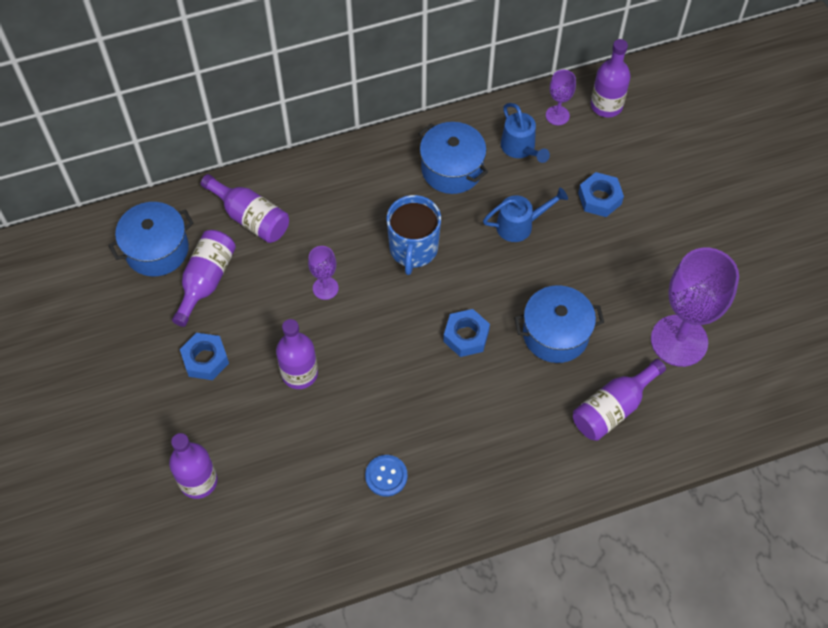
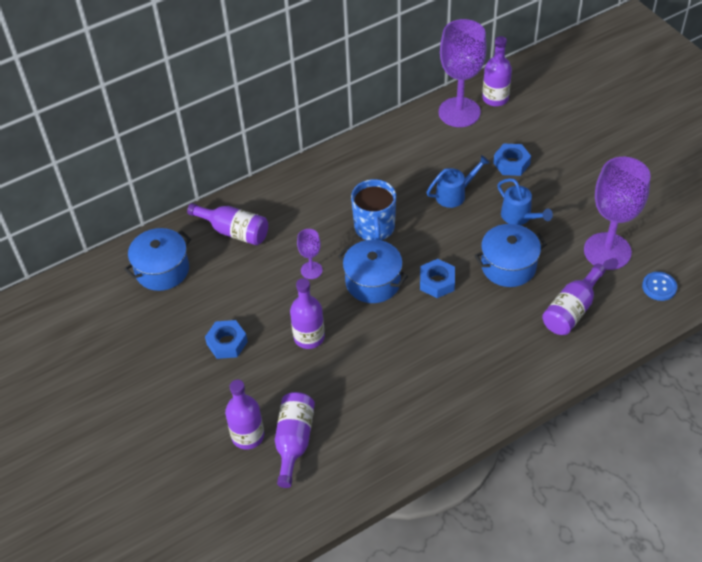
camera: 10 degrees left, 10 degrees down
purple bottle [172,230,236,327] -> purple bottle moved to [275,392,315,488]
blue button [365,455,407,497] -> blue button moved to [642,272,677,301]
blue pot [418,122,488,194] -> blue pot moved to [338,240,408,303]
blue watering can [501,103,550,163] -> blue watering can moved to [497,178,553,225]
purple goblet [546,70,576,125] -> purple goblet [439,19,487,127], size x2.14

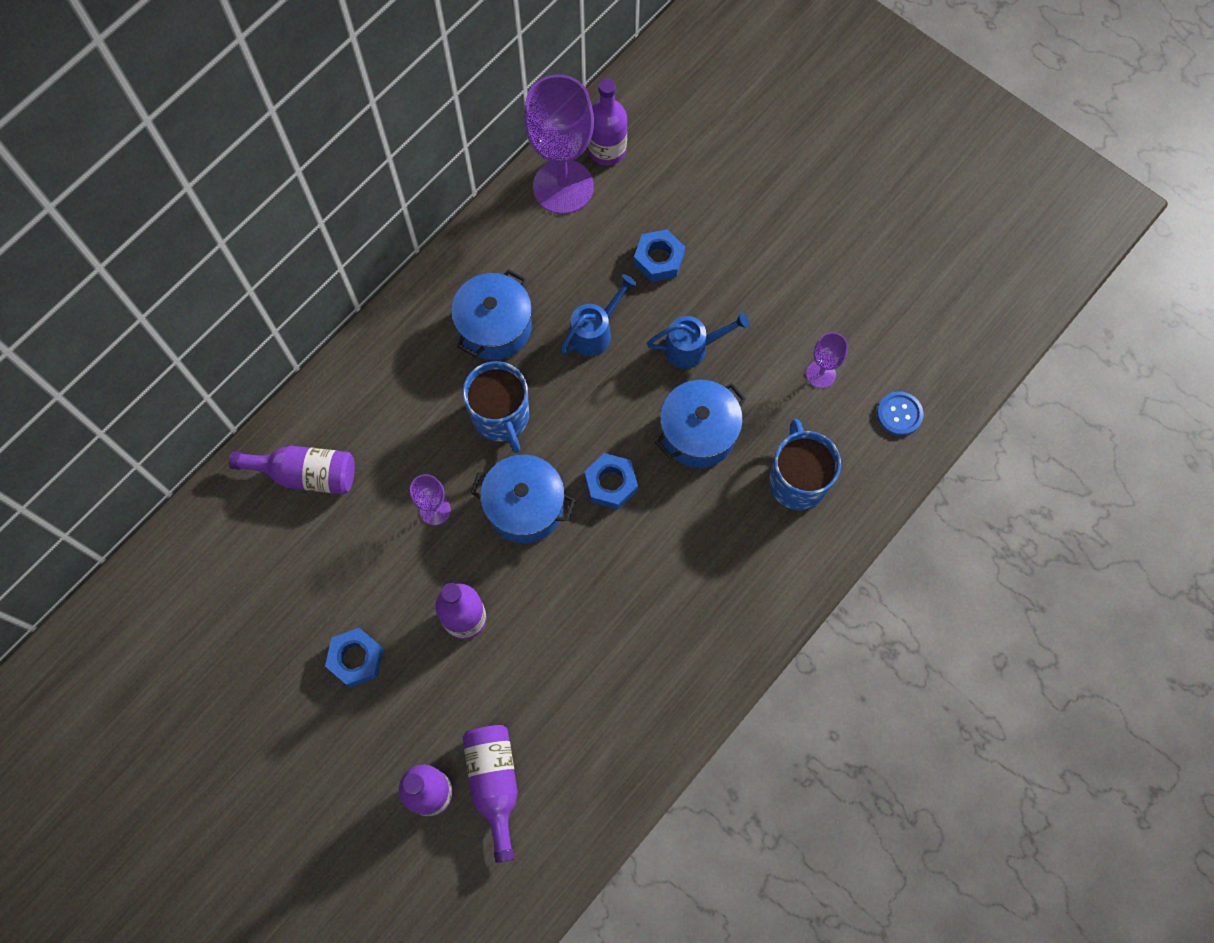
camera: 20 degrees left, 20 degrees up
blue pot [124,228,191,291] -> blue pot moved to [451,269,532,360]
blue watering can [497,178,553,225] -> blue watering can turned 45 degrees counterclockwise [647,312,750,369]
purple bottle [542,263,606,335] -> blue mug [769,419,841,510]
purple goblet [584,157,651,270] -> purple goblet [806,332,848,388], size x0.47

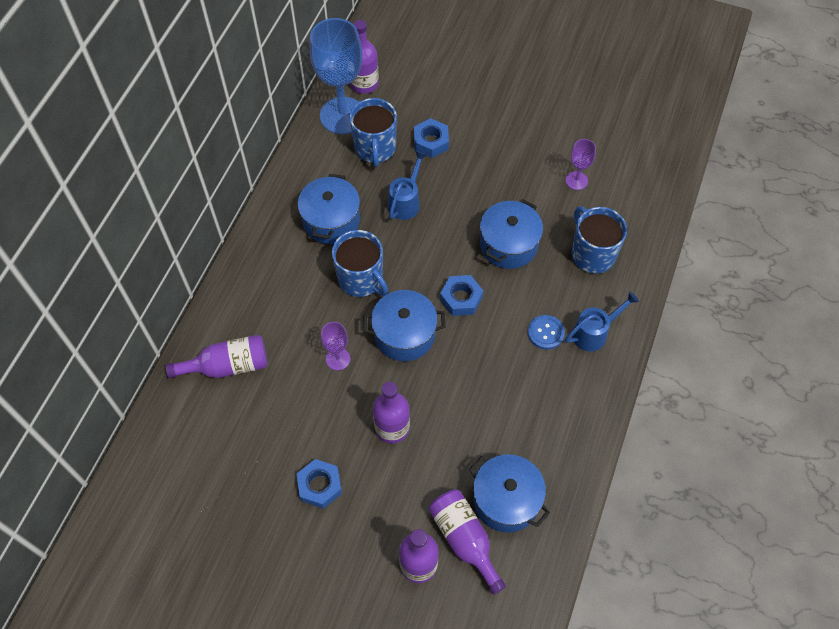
camera: 20 degrees left, 10 degrees down
purple goblet [524,74,594,214] -> blue goblet [310,18,363,134]
blue watering can [647,312,750,369] -> blue watering can moved to [565,291,639,351]
blue button [877,391,923,436] -> blue button moved to [528,315,565,350]
none -> blue mug [350,98,397,167]
none -> blue pot [469,454,550,532]

